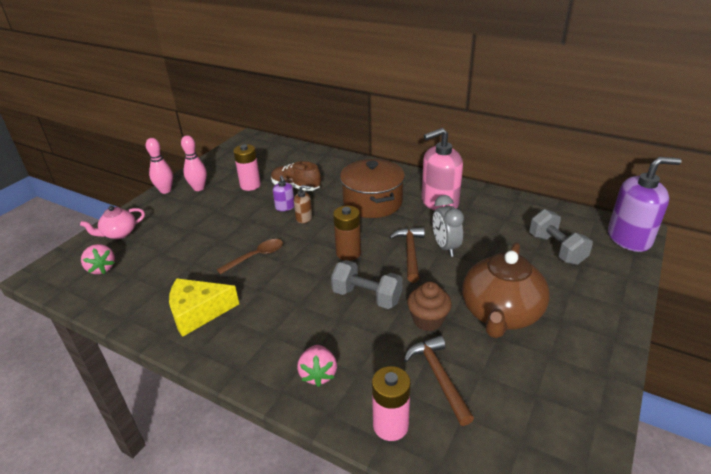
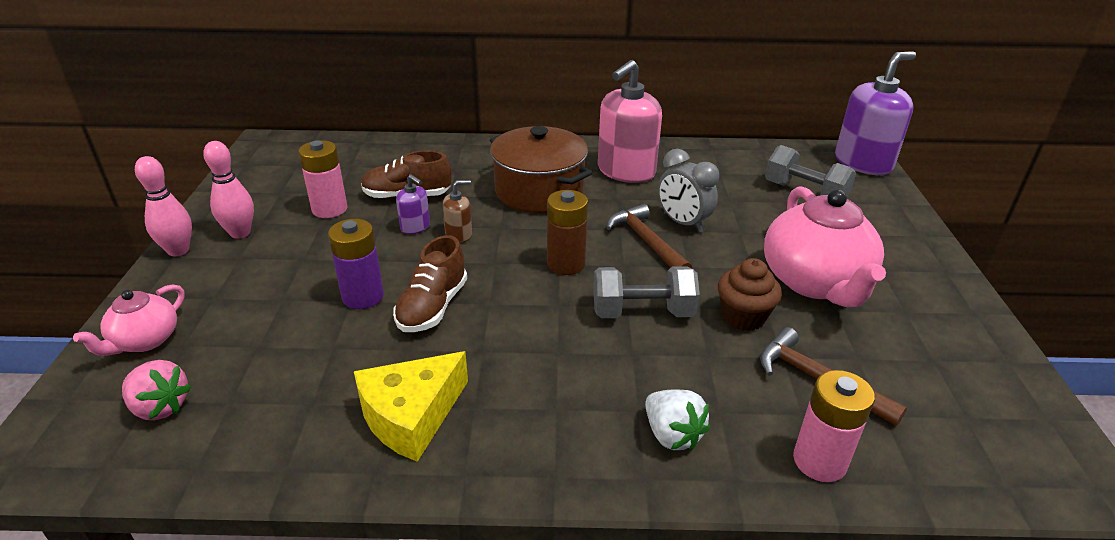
camera: 30 degrees left, 0 degrees up
brown spoon [217,239,283,274] -> brown shoe [393,235,467,332]
pink strawberry [297,345,337,387] -> white strawberry [645,389,710,450]
brown teapot [462,242,550,338] -> pink teapot [764,186,886,307]
none -> purple battery [328,219,384,309]

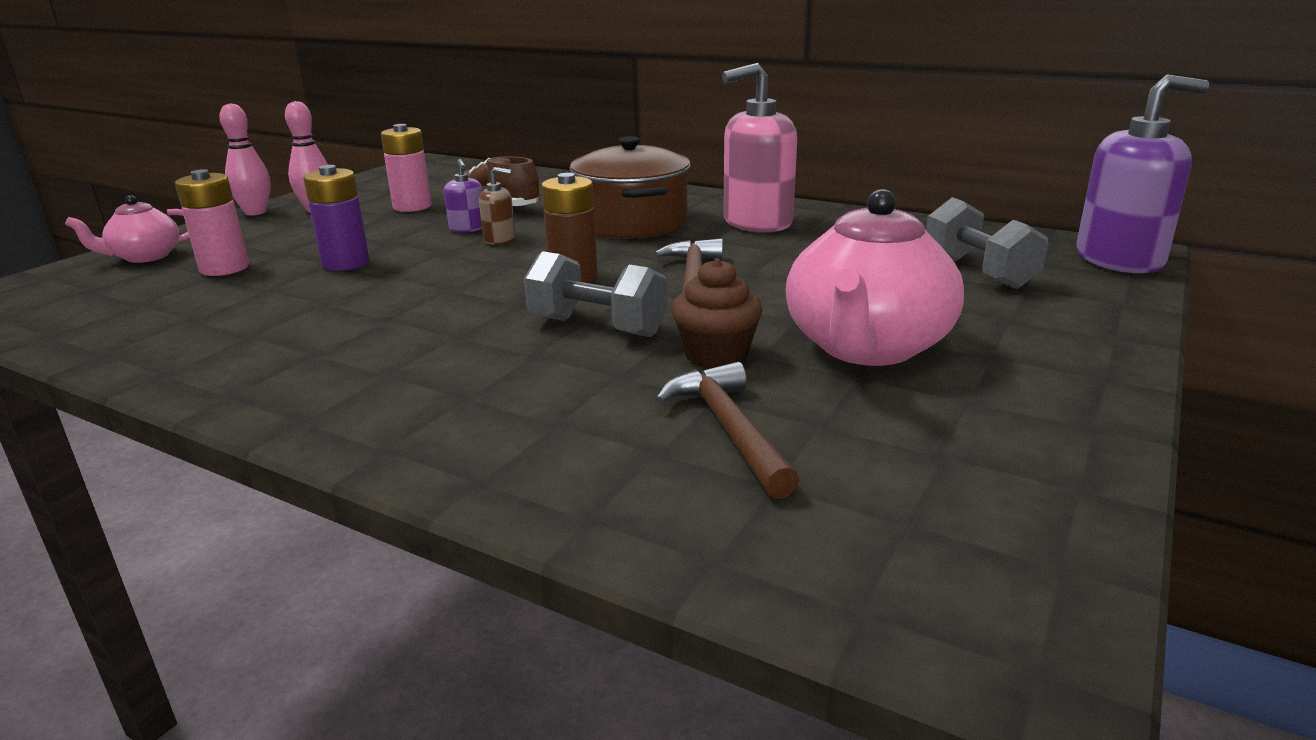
camera: 30 degrees right, 10 degrees down
pink strawberry [122,360,191,420] -> none
yellow cheese [354,351,468,462] -> none
brown shoe [393,235,467,332] -> none
white strawberry [645,389,710,450] -> none
grey clock [658,149,719,233] -> none
pink battery [793,370,875,482] -> pink battery moved to [175,169,249,276]

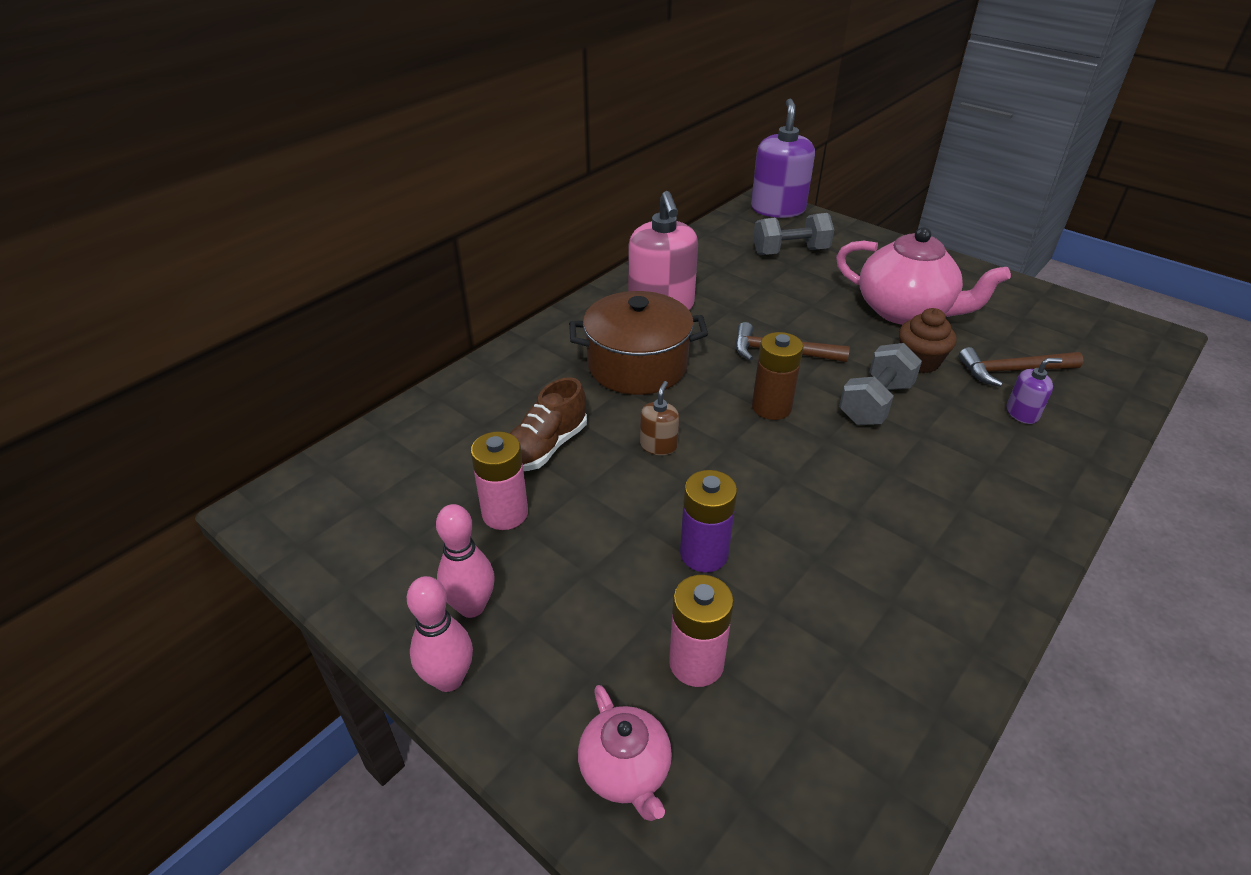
camera: 80 degrees left, 15 degrees up
purple soap dispenser [444,159,483,232] -> purple soap dispenser moved to [1006,358,1062,424]

